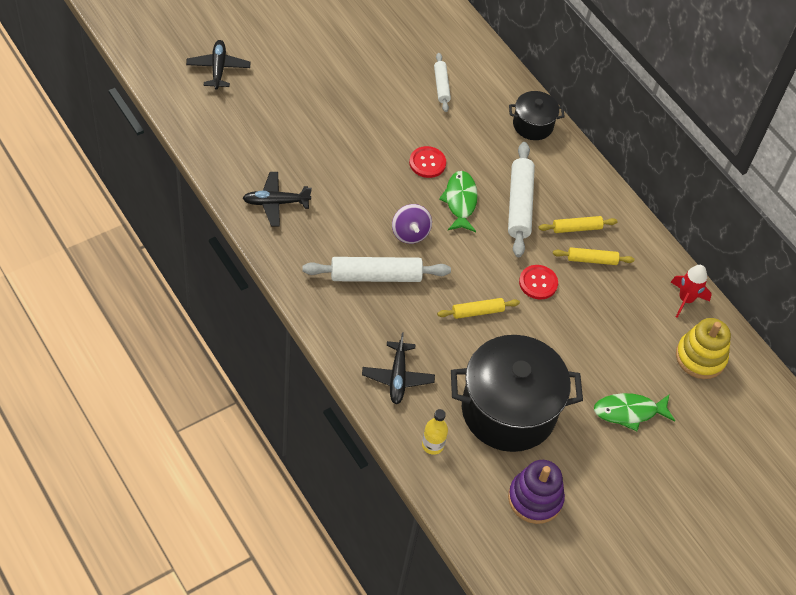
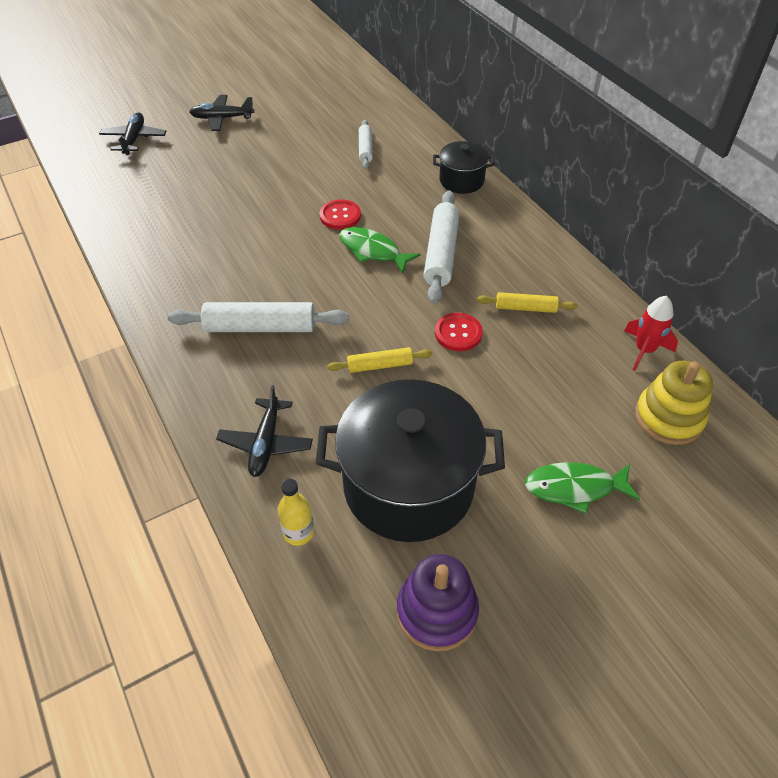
camera: 10 degrees right, 5 degrees down
black plane [243,172,312,226] -> black plane moved to [189,95,254,131]
purple spinning top [392,204,432,244] -> none
green fish [439,171,478,232] -> green fish turned 60 degrees counterclockwise [339,227,420,274]
yellow rolling pin [539,216,617,233] -> none

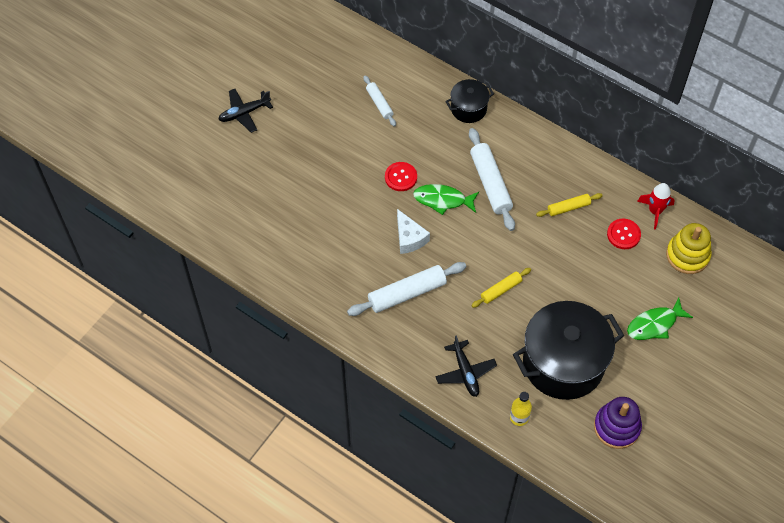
camera: 25 degrees left, 10 degrees up
black plane [99,112,167,155] -> none
red button [435,313,483,351] -> red button moved to [607,219,641,249]
none -> white cheese [397,209,430,254]

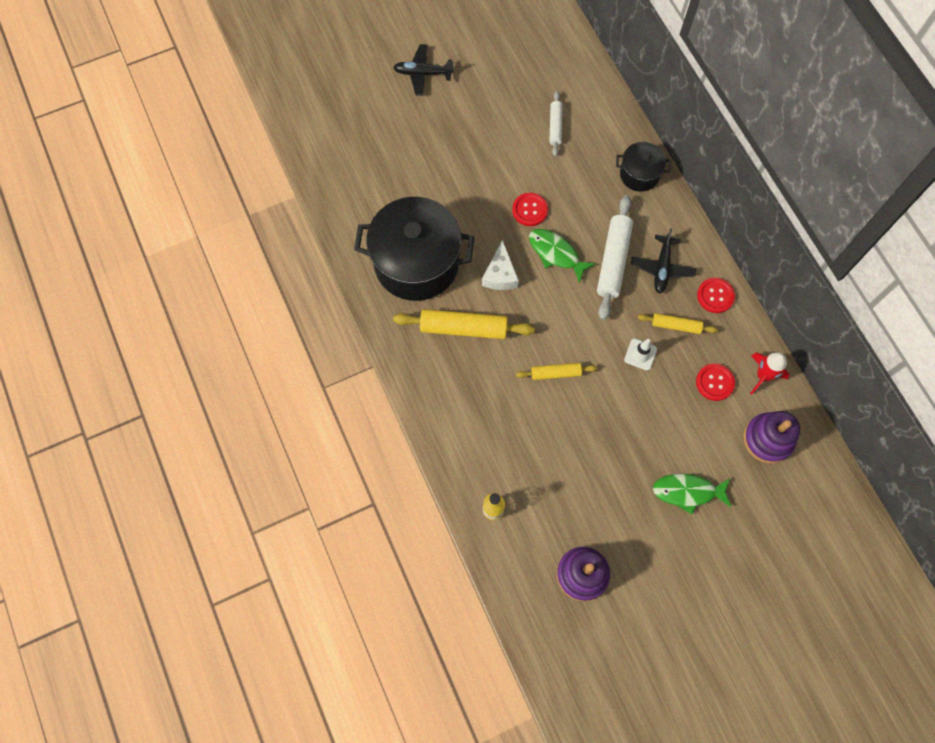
camera: 30 degrees right, 10 degrees up
white rolling pin [347,262,467,316] -> yellow rolling pin [393,309,535,339]
black plane [435,335,497,397] -> black plane moved to [631,228,696,294]
black pot [513,301,624,400] -> black pot moved to [354,197,474,301]
yellow stacking toy [666,223,712,274] -> purple stacking toy [743,411,800,463]
none -> white traffic cone [624,338,657,371]
none -> red button [697,278,735,313]

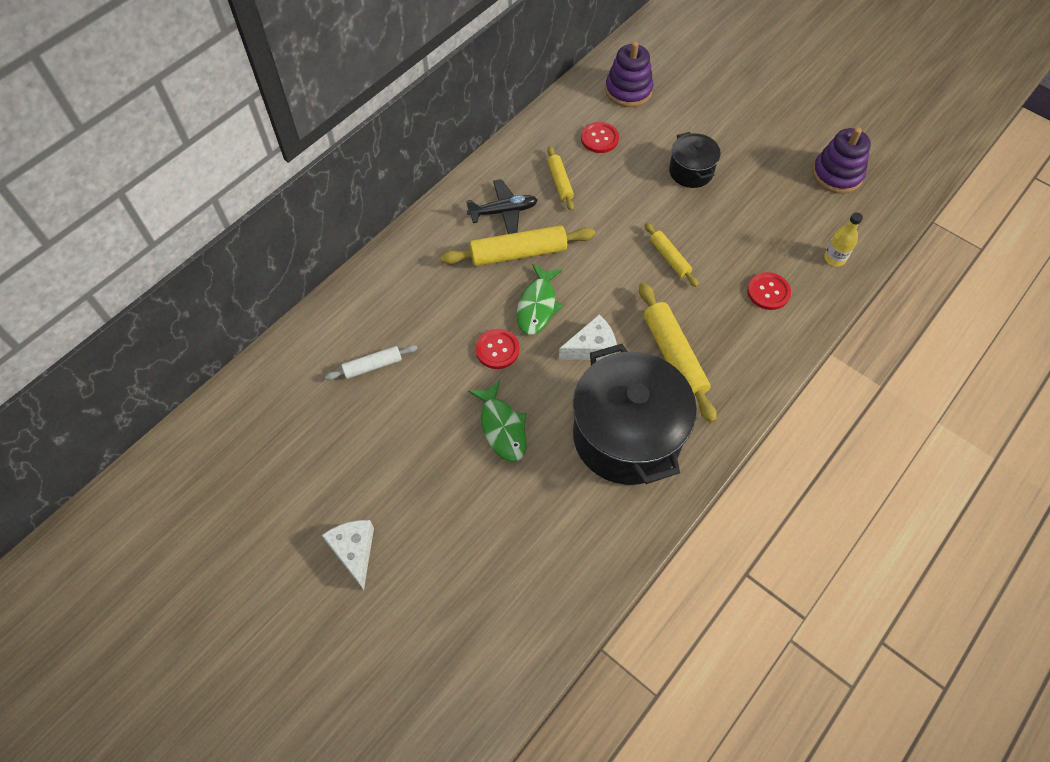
camera: 115 degrees left, 10 degrees down
black plane [393,44,454,96] -> white cheese [322,520,374,590]
white rolling pin [597,195,633,320] -> yellow rolling pin [440,225,595,266]
black pot [616,142,671,192] -> black pot moved to [669,132,721,188]
white traffic cone [624,338,657,371] -> none
green fish [653,474,731,514] -> green fish moved to [468,380,527,462]
red button [697,278,735,313] -> red button moved to [747,272,791,310]
red rocket [750,352,790,395] -> none

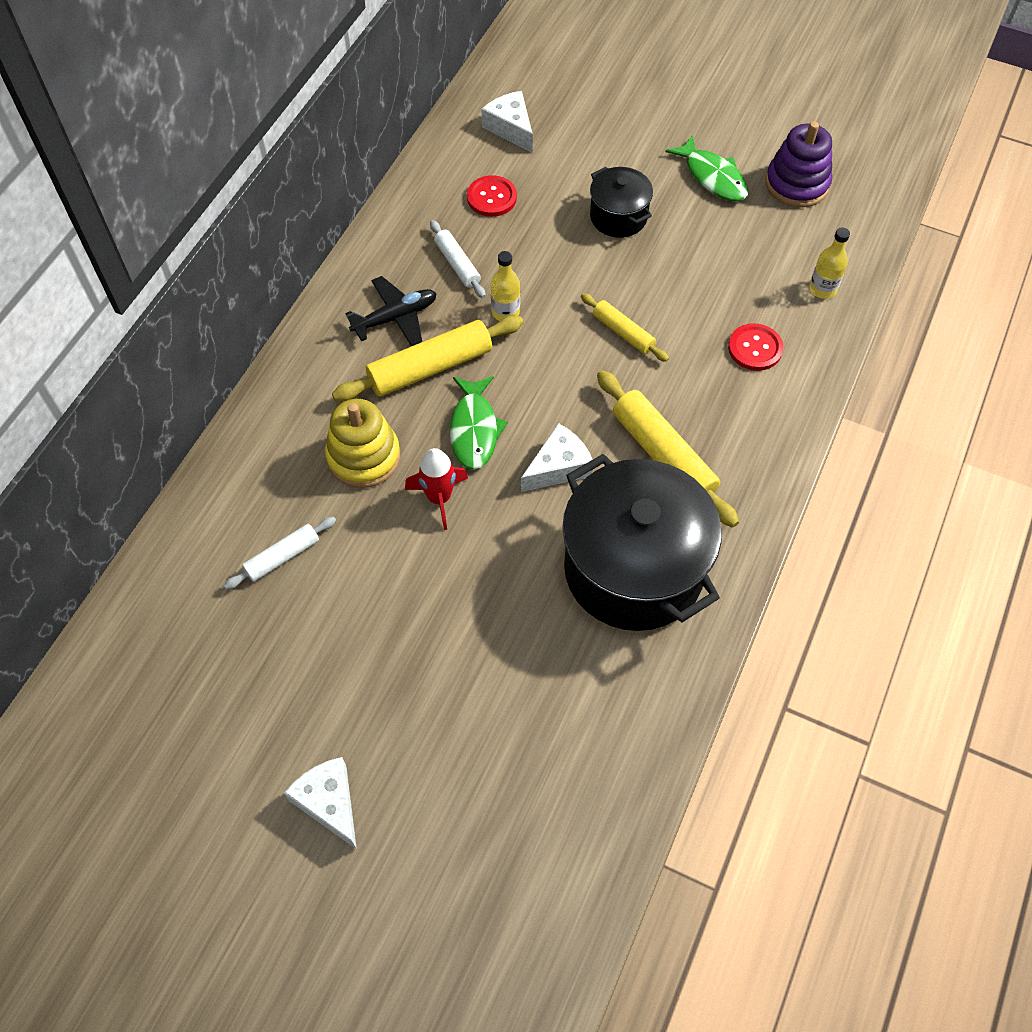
camera: 15 degrees left, 0 degrees up
green fish [468,380,527,462] -> green fish moved to [665,135,748,201]
red button [475,329,519,369] -> red rocket [405,448,468,530]
yellow rolling pin [547,146,574,211] -> white rolling pin [430,220,486,298]
purple stacking toy [605,41,653,107] -> white cheese [481,91,533,152]
none -> yellow stacking toy [325,399,400,488]
none -> yellow bottle [491,251,520,321]

